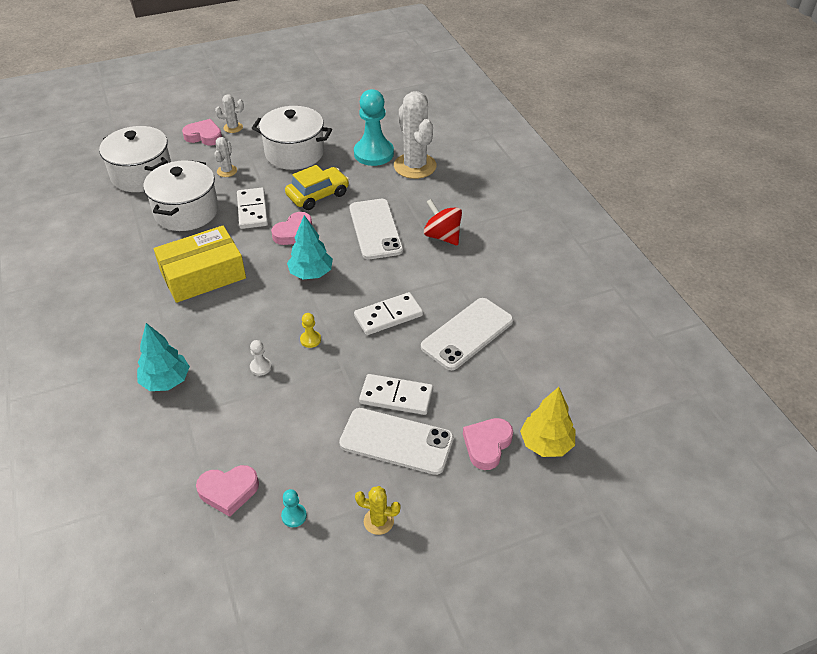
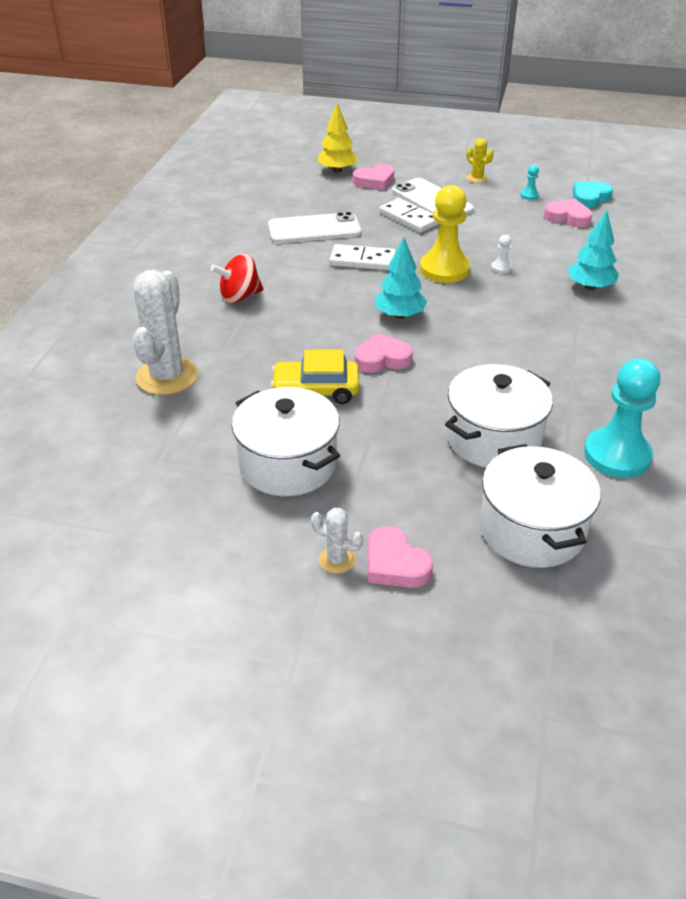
camera: 145 degrees left, 5 degrees down
yellow box [154,226,246,303] -> none
white cactus [214,137,237,177] -> none
white domino [237,188,268,229] -> none
yellow pawn [300,313,321,348] -> yellow pawn [420,185,471,283], size x2.43
white phone [349,199,403,259] -> none
turquoise pawn [354,89,394,166] -> turquoise pawn moved to [584,359,660,478]
red spinning top [424,199,462,246] -> red spinning top turned 75 degrees clockwise [211,253,264,303]
none -> turquoise heart [573,182,613,209]

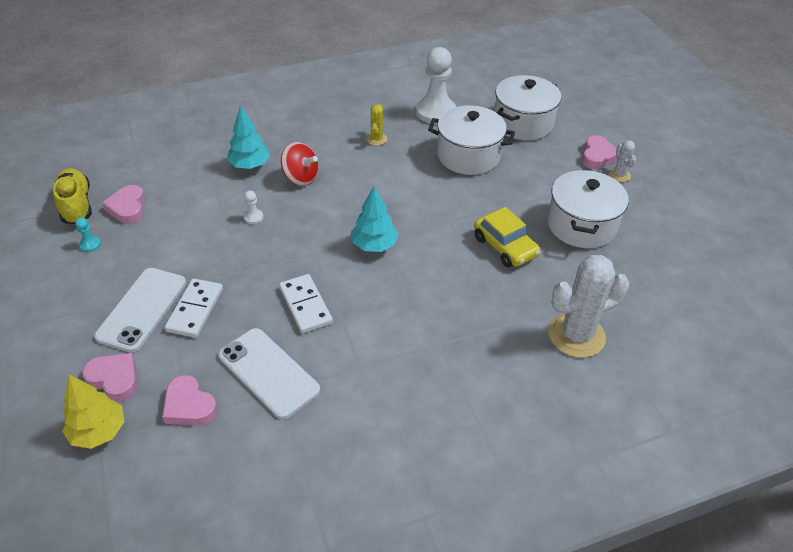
camera: 125 degrees left, 5 degrees up
red spinning top [211,253,264,303] -> red spinning top moved to [281,142,319,186]
pink heart [355,333,413,373] -> pink heart moved to [162,375,217,426]
yellow pawn [420,185,471,283] -> none
yellow cactus [466,138,494,183] -> yellow cactus moved to [367,104,387,146]
turquoise heart [573,182,613,209] -> yellow shoe [53,168,92,224]
turquoise pawn [584,359,660,478] -> white pawn [416,47,456,124]

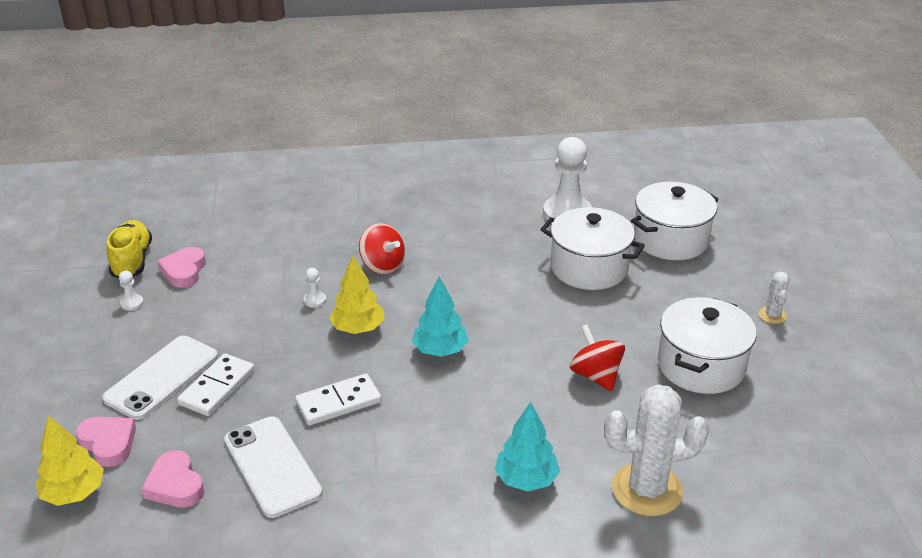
camera: 15 degrees right, 10 degrees down
turquoise pawn [75,217,101,252] -> white pawn [119,271,144,311]
turquoise tree [227,106,270,169] -> turquoise tree moved to [495,402,560,491]
white domino [279,274,333,333] -> white domino turned 75 degrees clockwise [295,373,381,426]
yellow cactus [367,104,387,146] -> none
yellow car [474,207,540,268] -> red spinning top [570,324,625,391]
pink heart [582,135,618,169] -> none
none -> yellow tree [329,255,384,334]

